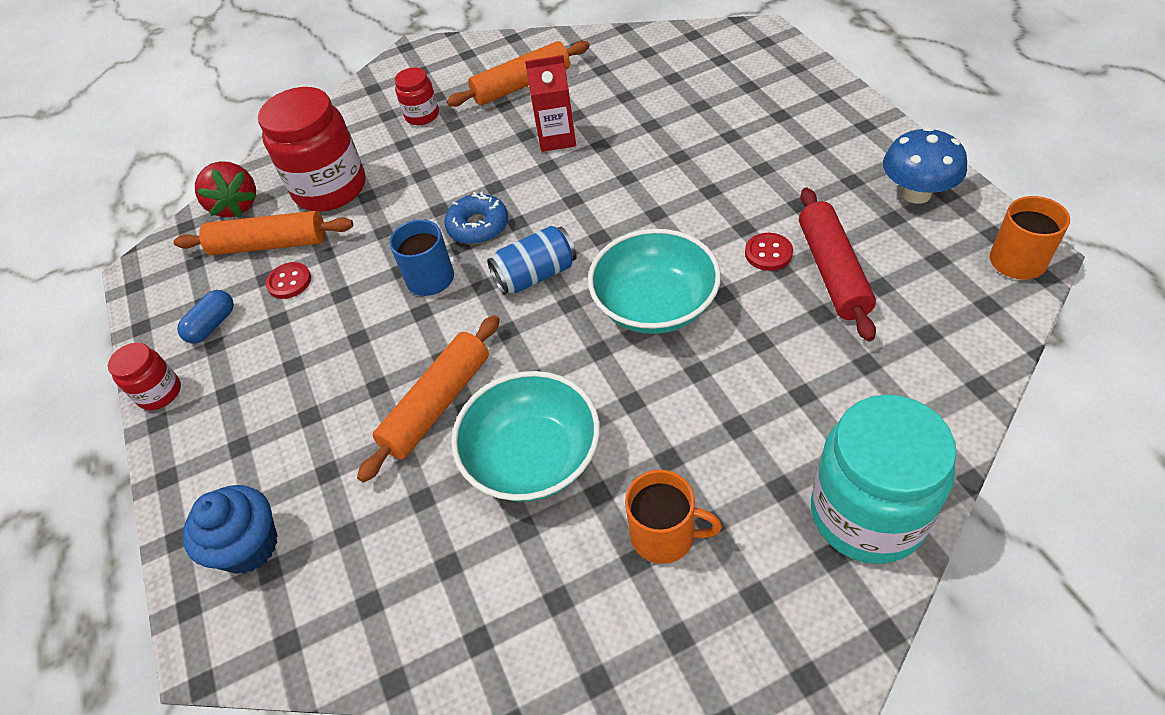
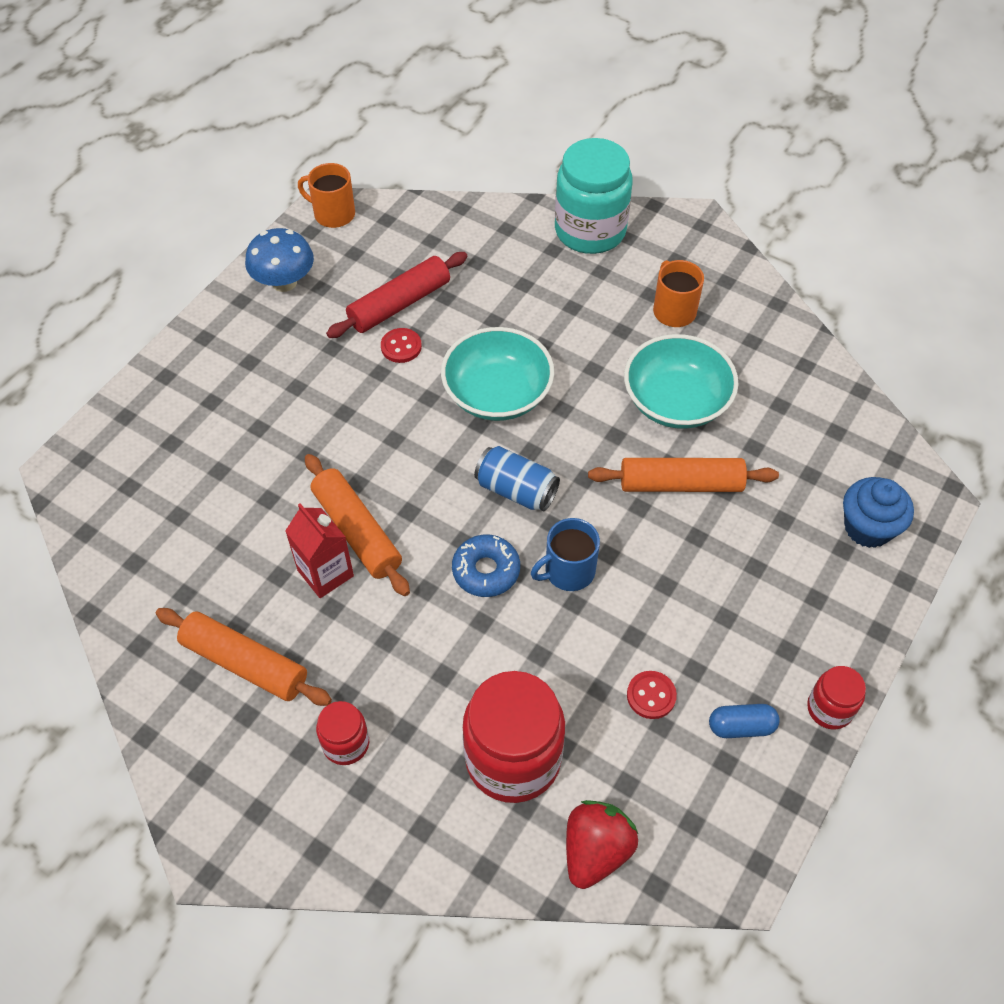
camera: 130 degrees left, 5 degrees up
orange rolling pin [174,211,353,255] -> orange rolling pin moved to [305,454,410,596]

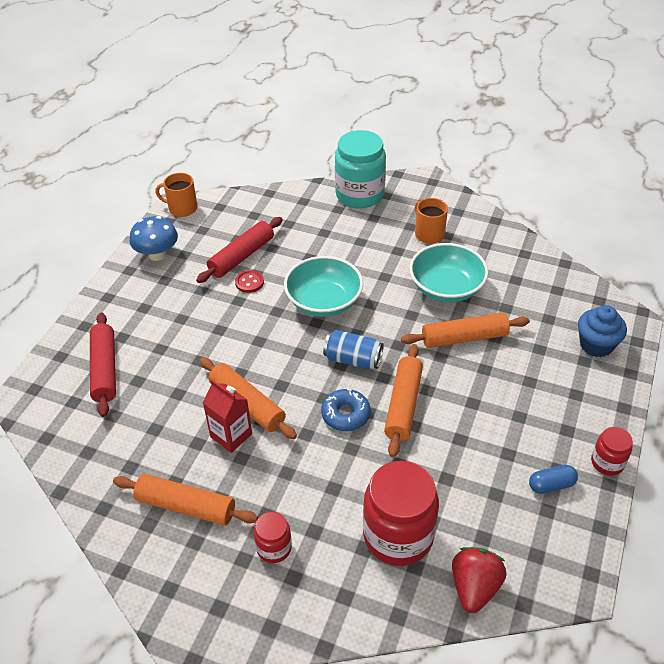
camera: 10 degrees left, 10 degrees down
blue mug [531,518,600,591] -> orange rolling pin [384,344,423,457]
red button [627,671,677,719] -> none
none -> red rolling pin [90,313,116,417]

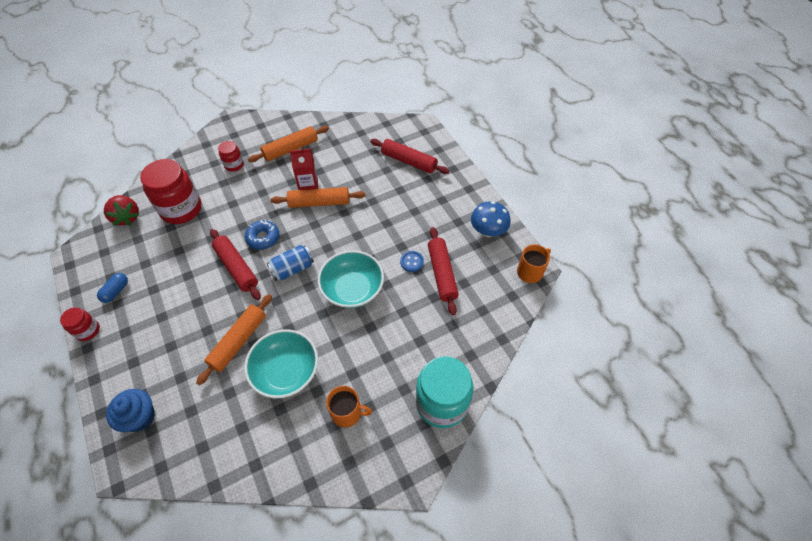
camera: 130 degrees right, 10 degrees up
red button [235,270,264,293] -> blue button [400,251,424,272]
orange rolling pin [384,344,423,457] -> red rolling pin [210,229,261,300]

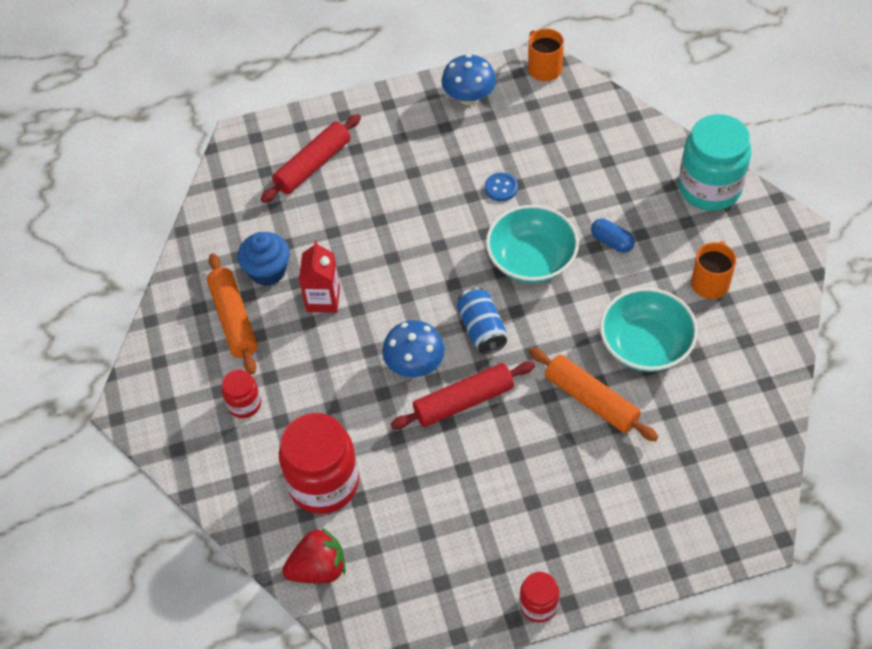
camera: 75 degrees left, 0 degrees up
blue capsule [97,273,128,303] -> blue capsule moved to [591,219,635,253]
blue cupcake [106,389,155,432] -> blue cupcake moved to [237,232,290,286]
blue donut [245,220,279,250] -> blue mushroom [382,320,445,378]
orange rolling pin [271,187,366,208] -> none
red rolling pin [428,227,459,315] -> none

